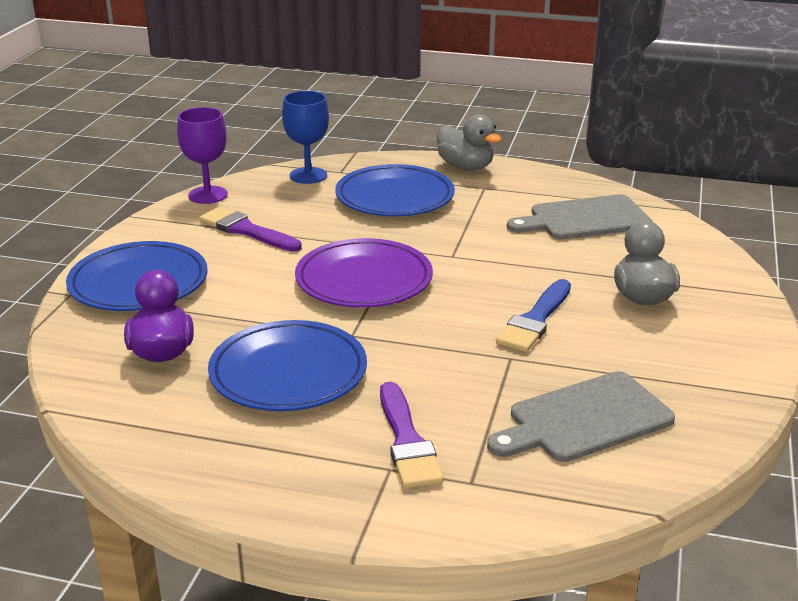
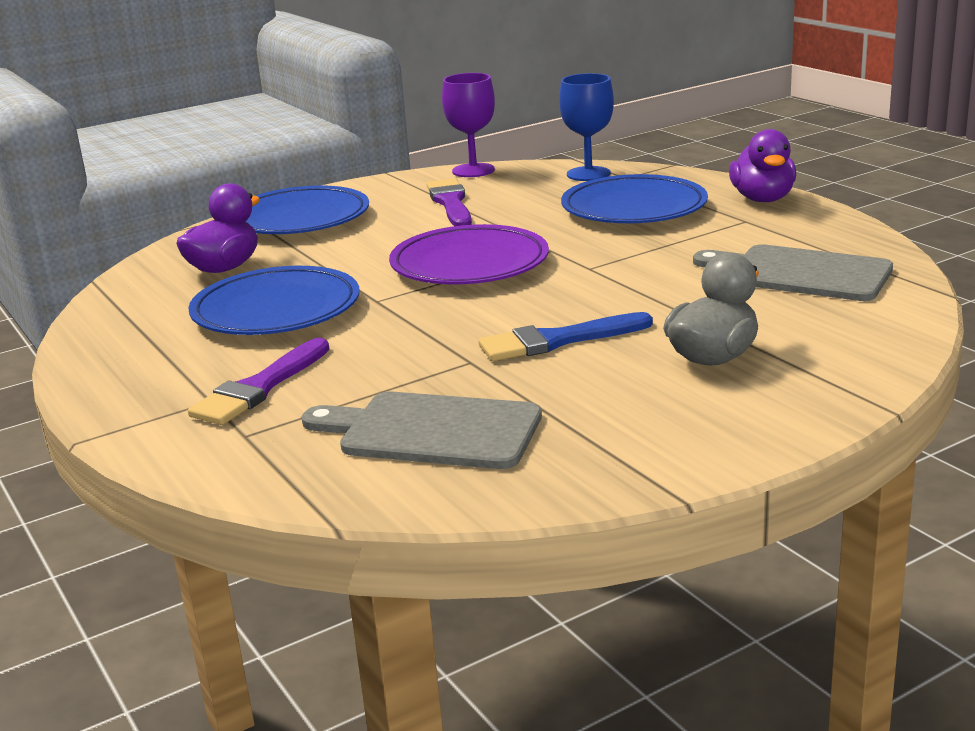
camera: 45 degrees right, 5 degrees down
grey duck [437,115,501,171] -> purple duck [729,129,796,202]

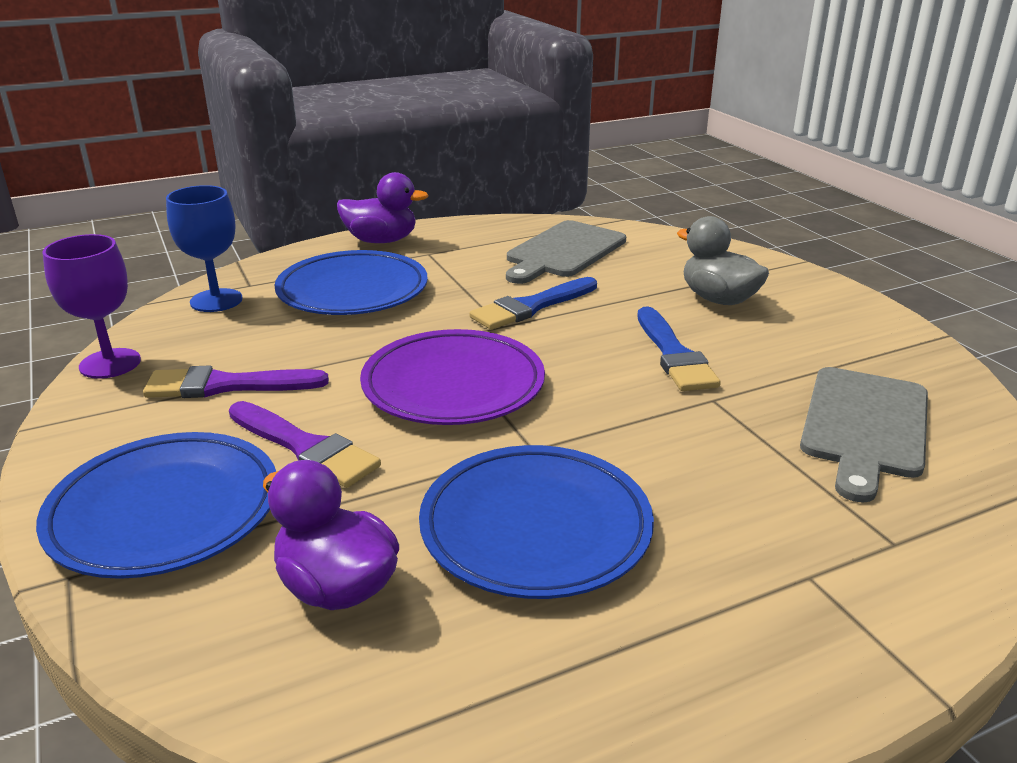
camera: 85 degrees left, 5 degrees up
purple brush [188,338,329,425] -> purple brush moved to [229,401,381,488]
none -> blue brush [469,277,597,330]

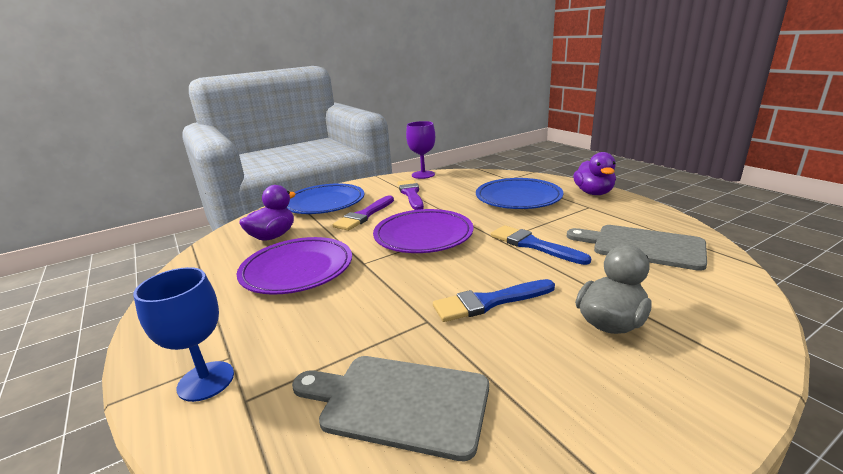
camera: 85 degrees right, 5 degrees down
blue goblet [166,185,243,312] -> blue goblet moved to [133,267,234,402]
blue plate [419,445,654,599] -> purple plate [237,237,352,295]

